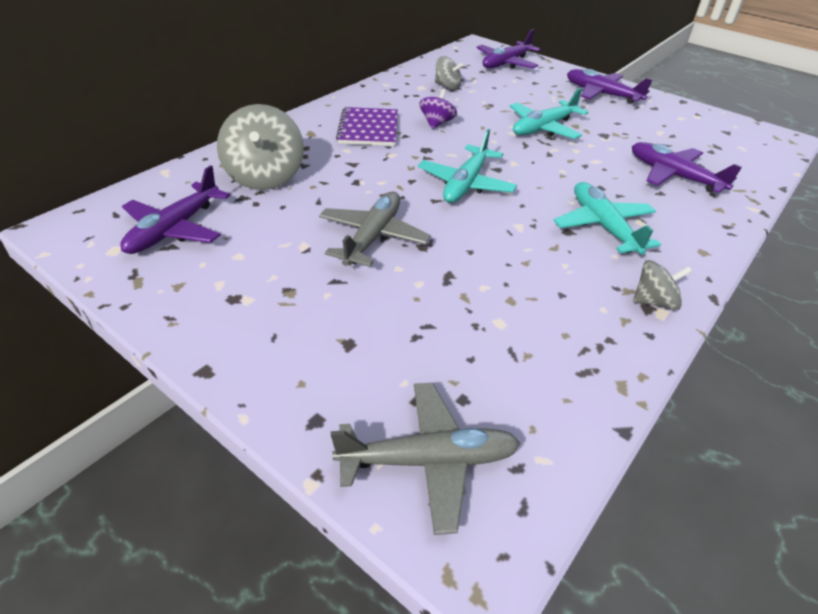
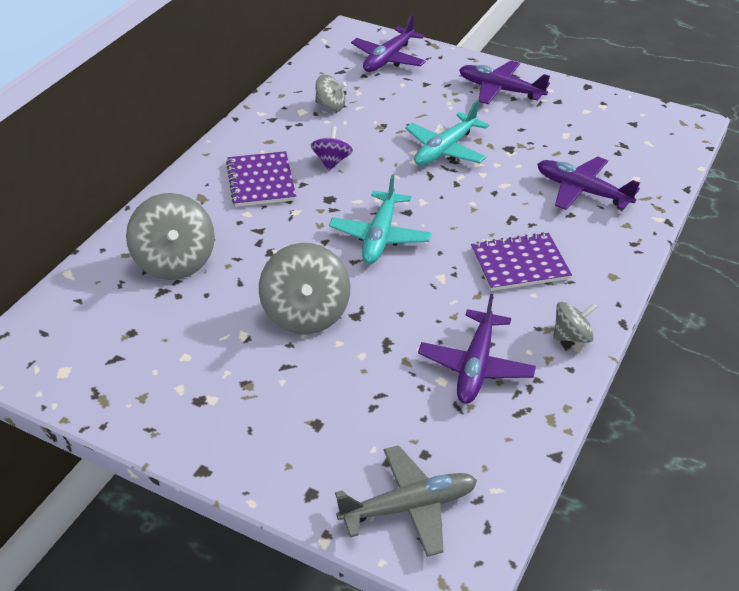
camera: 10 degrees left, 0 degrees up
purple plane [120,165,230,254] -> purple plane moved to [418,294,536,404]
grey plane [319,192,431,267] -> grey spinning top [259,243,350,334]
turquoise plane [553,182,661,255] -> purple notebook [471,232,572,291]

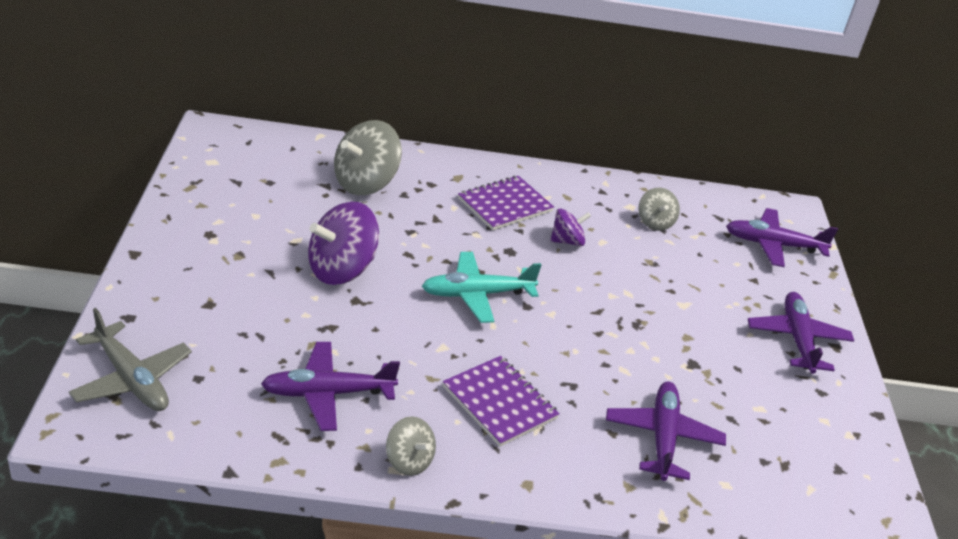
camera: 60 degrees right, 5 degrees down
grey spinning top [259,243,350,334] -> purple spinning top [308,202,379,285]
turquoise plane [405,101,489,166] -> none

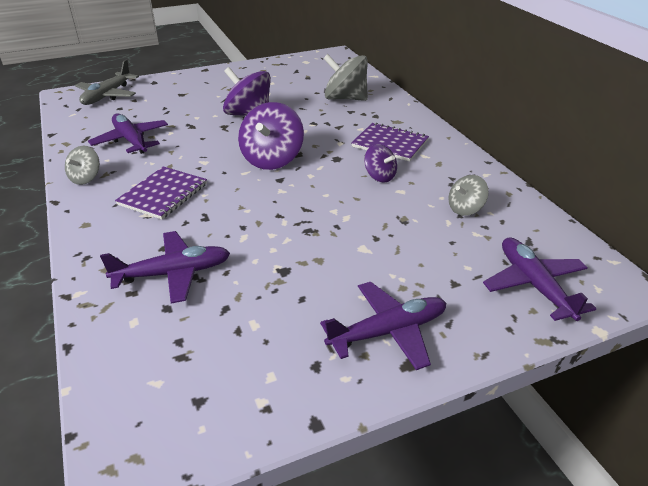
camera: 70 degrees right, 0 degrees up
turquoise plane [422,252,541,323] -> purple spinning top [238,102,304,170]

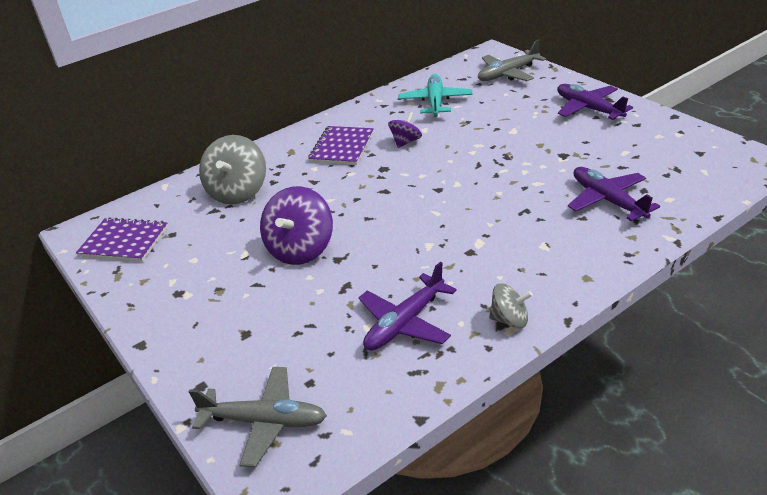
camera: 100 degrees left, 0 degrees up
purple notebook [115,166,207,219] -> purple notebook moved to [76,217,168,262]
purple spinning top [238,102,304,170] -> none
grey spinning top [448,175,489,216] -> turquoise plane [398,74,472,116]
purple plane [483,237,596,321] -> grey plane [478,40,546,81]

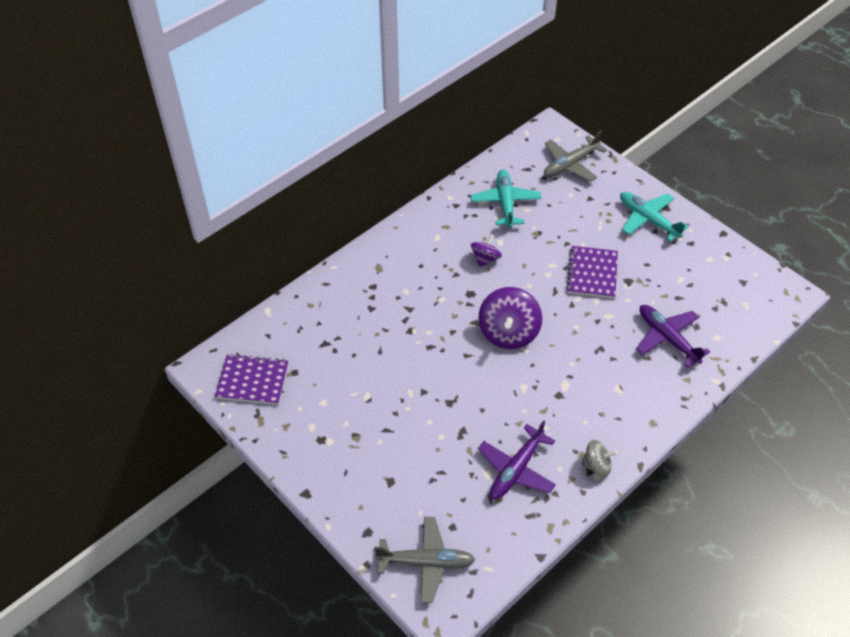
camera: 10 degrees left, 15 degrees up
grey spinning top [199,135,266,204] -> none
purple spinning top [260,186,333,265] -> purple spinning top moved to [479,287,542,349]
purple notebook [308,126,374,165] -> purple notebook moved to [566,246,618,298]
purple plane [557,84,633,120] -> turquoise plane [620,192,689,242]

